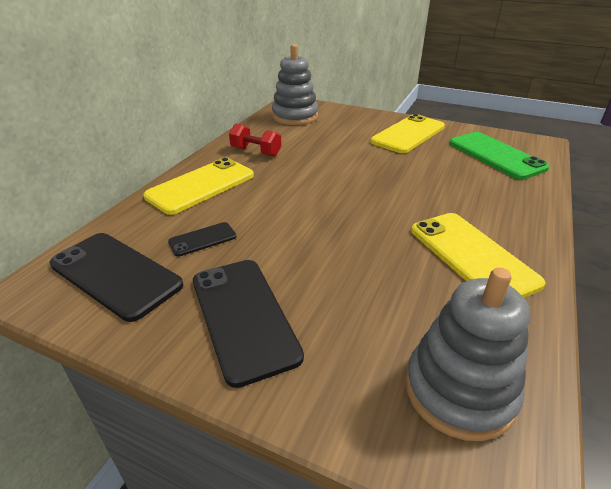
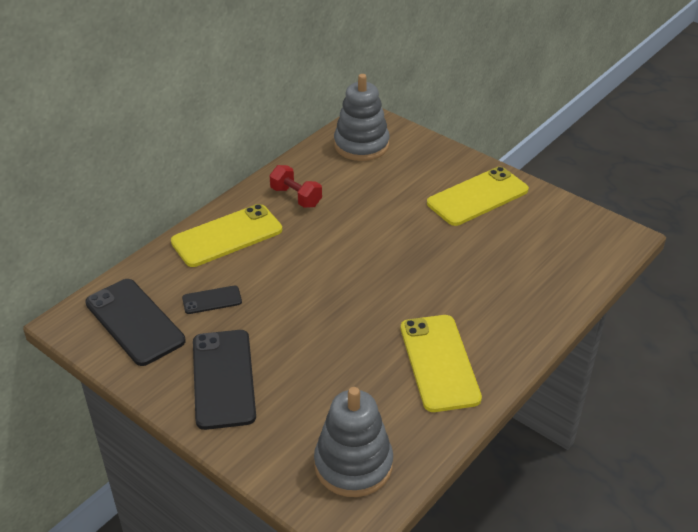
camera: 15 degrees right, 5 degrees up
green phone [449,132,549,180] -> none

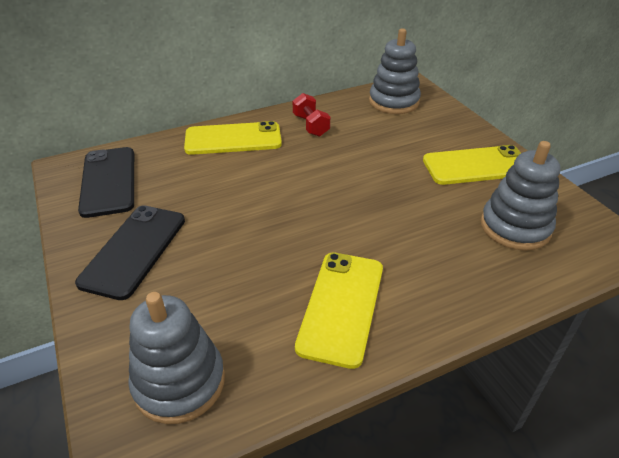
camera: 25 degrees right, 0 degrees up
black phone [182,286,242,314] -> none
none -> grey stacking toy [481,141,561,251]

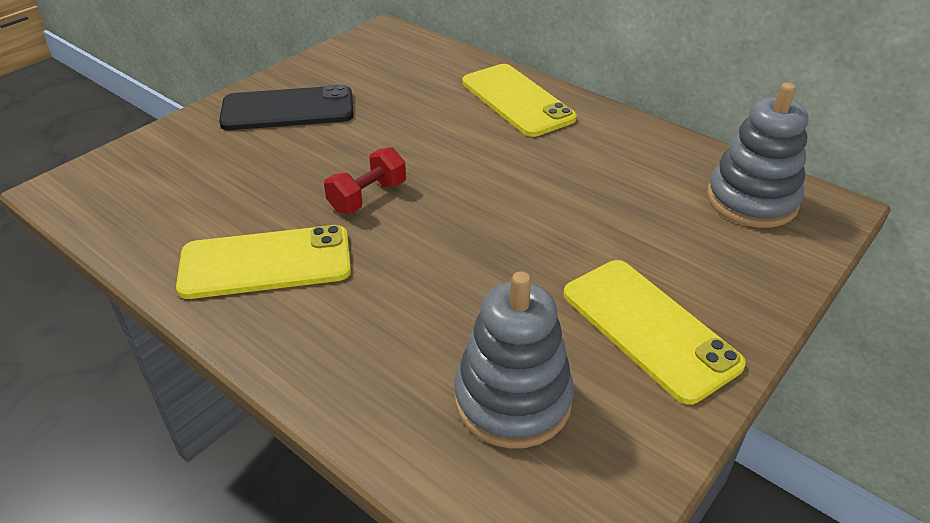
camera: 65 degrees right, 0 degrees up
black phone [78,147,134,218] -> none
grey stacking toy [128,292,225,424] -> none
red dumbbell [293,93,330,137] -> red dumbbell moved to [324,147,406,213]

